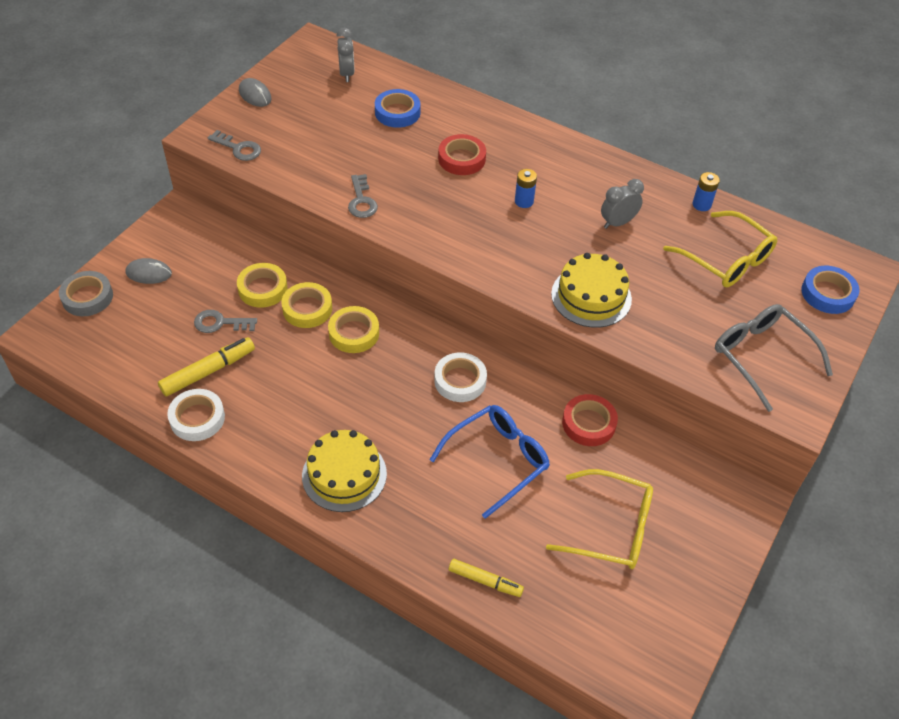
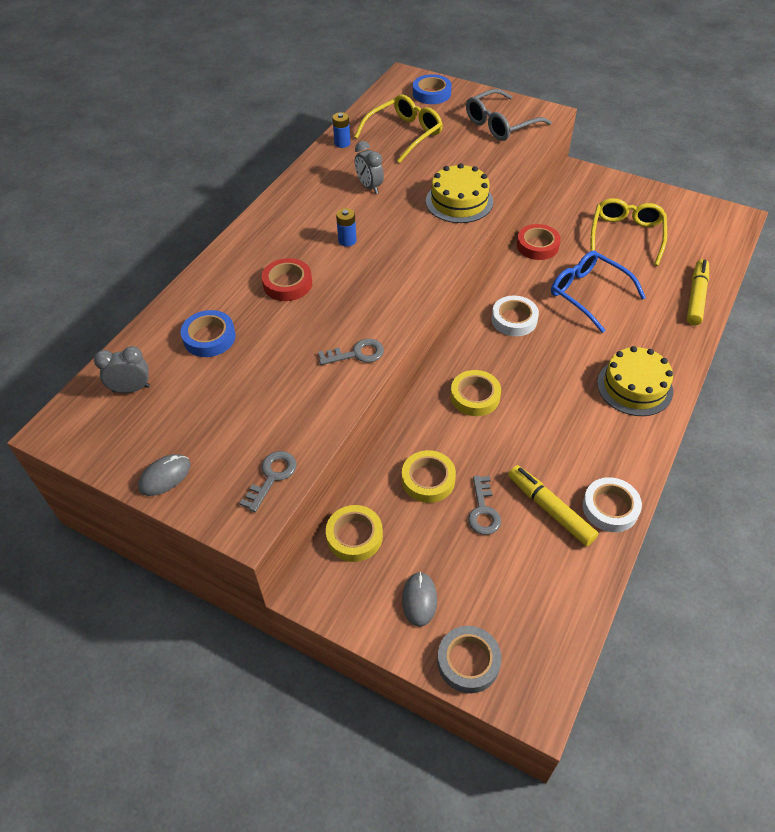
camera: 90 degrees left, 0 degrees up
yellow tape [281,282,332,328] -> yellow tape moved to [326,505,383,562]
yellow marker [449,559,524,597] -> yellow marker [687,259,709,325], size x1.50

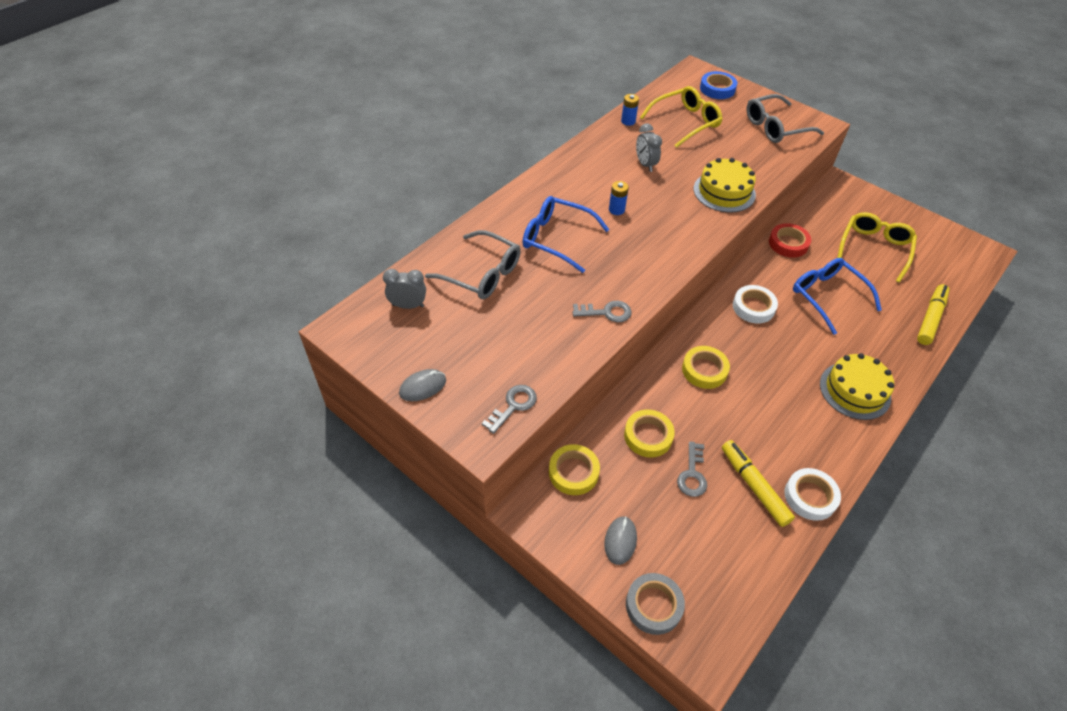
camera: 10 degrees right, 0 degrees up
blue tape [181,310,236,357] -> grey glasses [425,230,521,299]
red tape [262,258,312,301] -> blue glasses [522,196,610,273]

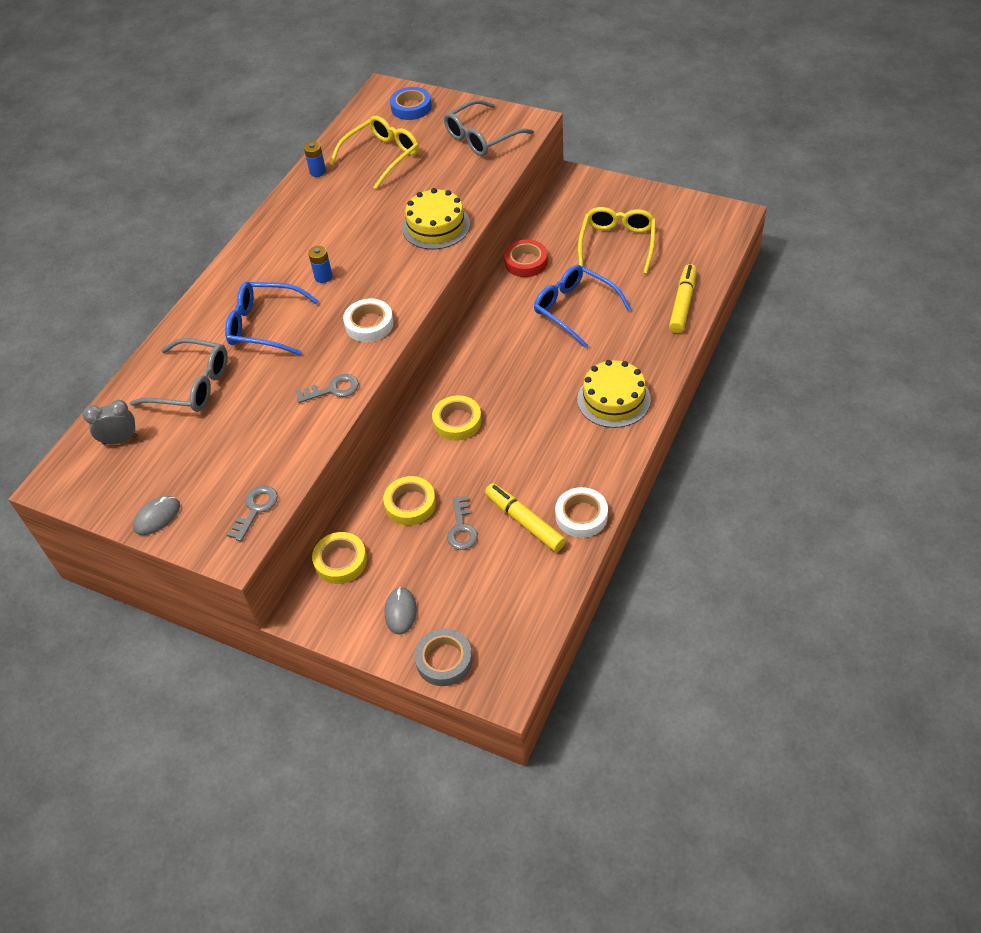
camera: 10 degrees left, 0 degrees up
grey clock [636,123,662,172] -> none
white tape [733,285,778,324] -> white tape moved to [343,299,394,342]

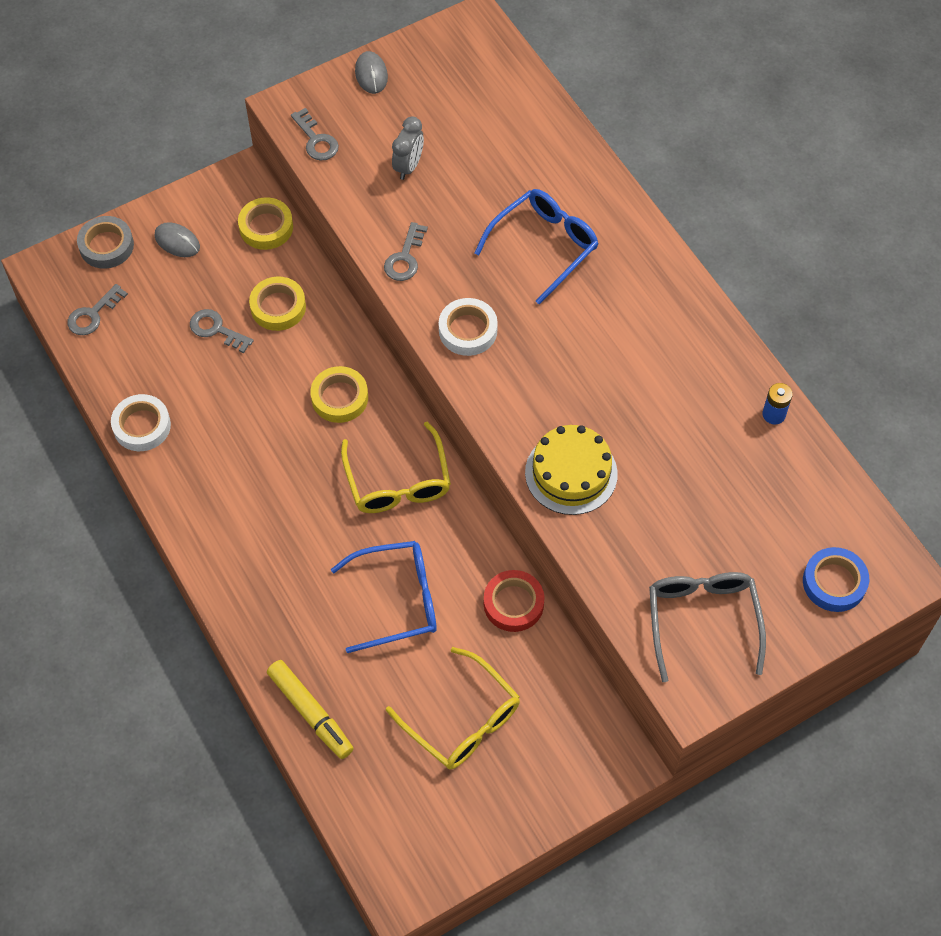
camera: 120 degrees right, 10 degrees up
grey clock [83,400,137,445] -> grey clock moved to [392,117,424,180]
grey glasses [130,338,228,412] -> none
blue battery [308,246,333,283] -> none
yellow glasses [330,116,419,189] -> yellow glasses moved to [341,422,451,513]
yellow marker [485,483,566,552] -> none
yellow cake [577,360,651,428] -> none
none -> grey key [67,284,128,335]

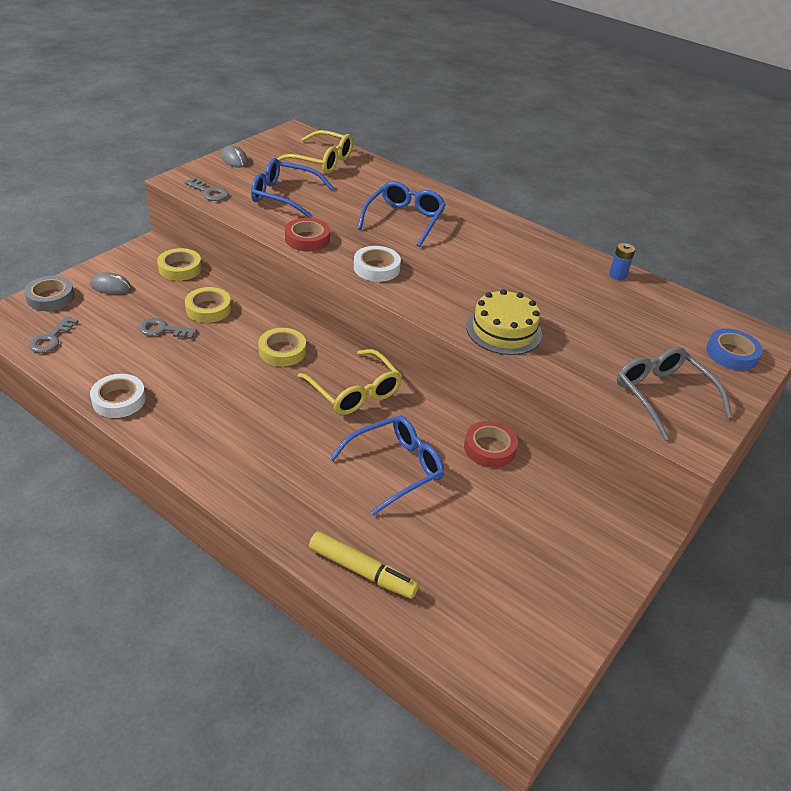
camera: 25 degrees left, 20 degrees down
grey key [384,222,428,281] -> red tape [285,218,330,252]
yellow glasses [386,647,520,770] -> yellow glasses moved to [277,130,353,174]
grey clock [392,117,424,180] -> blue glasses [251,158,334,218]

